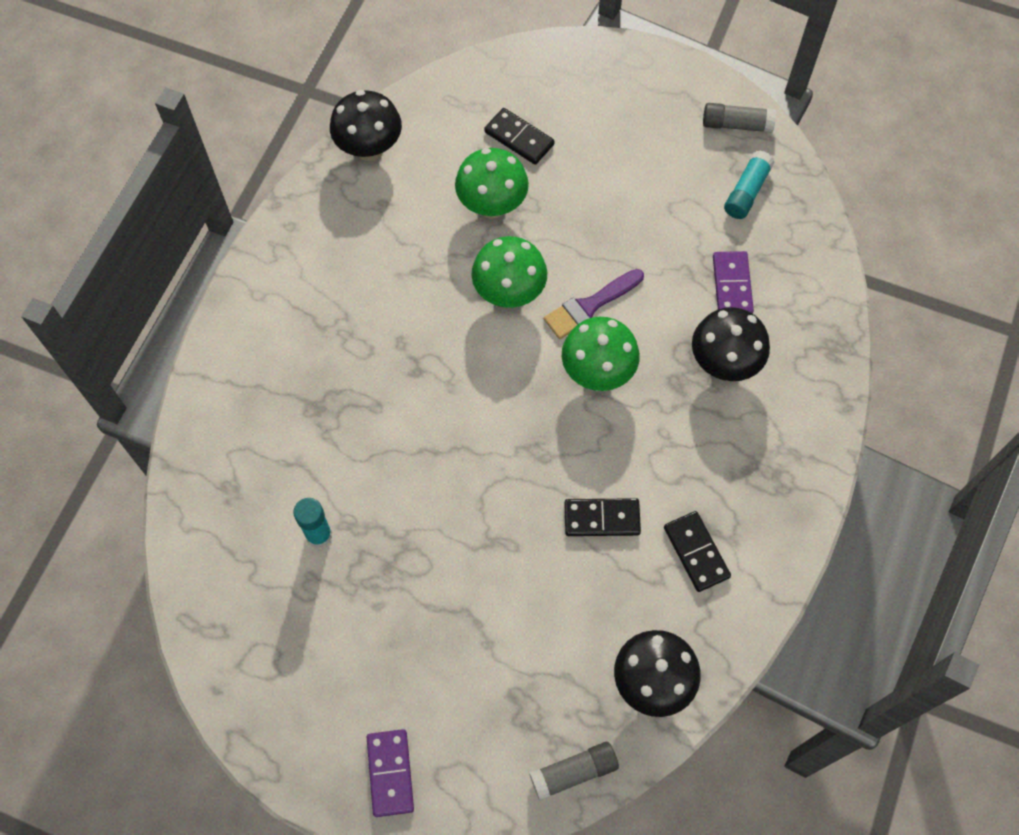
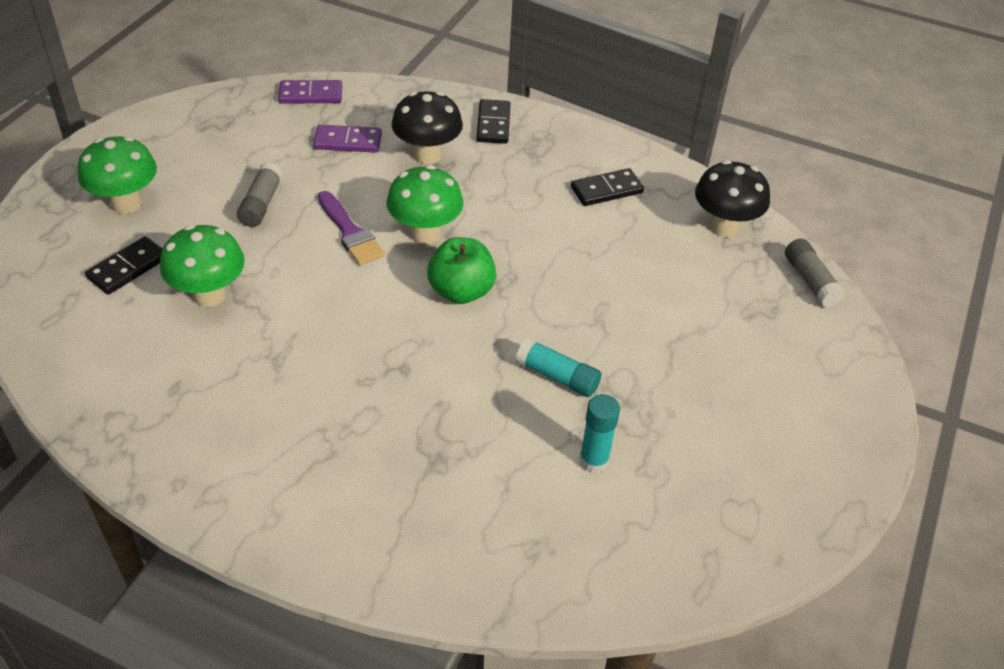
camera: 90 degrees left, 20 degrees down
black mushroom [330,90,402,161] -> none
purple domino [367,729,414,817] -> purple domino moved to [278,80,342,104]
green mushroom [472,236,547,308] -> green mushroom moved to [77,136,157,214]
black domino [564,498,641,536] -> black domino moved to [476,99,511,144]
grey glue stick [703,103,776,133] -> grey glue stick moved to [237,162,283,227]
turquoise glue stick [724,150,775,219] -> turquoise glue stick moved to [515,338,601,397]
none -> green apple [427,237,496,304]

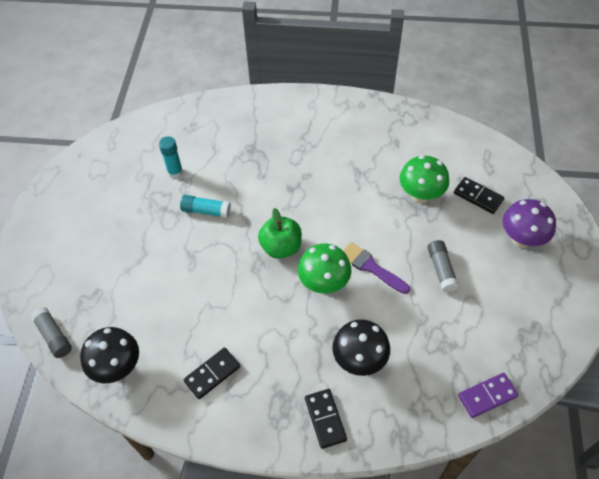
camera: 165 degrees right, 10 degrees up
green mushroom [77,136,157,214] -> purple mushroom [503,199,556,248]
black domino [85,236,162,295] -> black domino turned 75 degrees counterclockwise [454,177,504,214]
purple domino [313,125,382,153] -> none

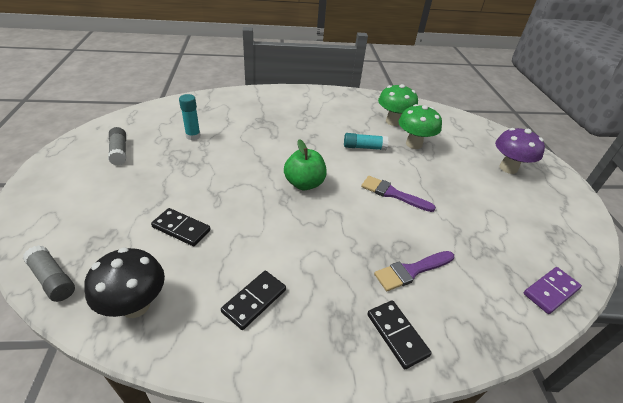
camera: 15 degrees left, 15 degrees down
turquoise glue stick [180,195,231,218] -> turquoise glue stick moved to [344,133,388,150]
green mushroom [298,243,351,294] -> green mushroom moved to [378,84,418,126]
black mushroom [332,319,390,376] -> purple brush [374,251,454,291]
grey glue stick [428,240,459,292] -> grey glue stick moved to [108,127,126,166]
black domino [454,177,504,214] -> black domino moved to [151,208,211,246]

